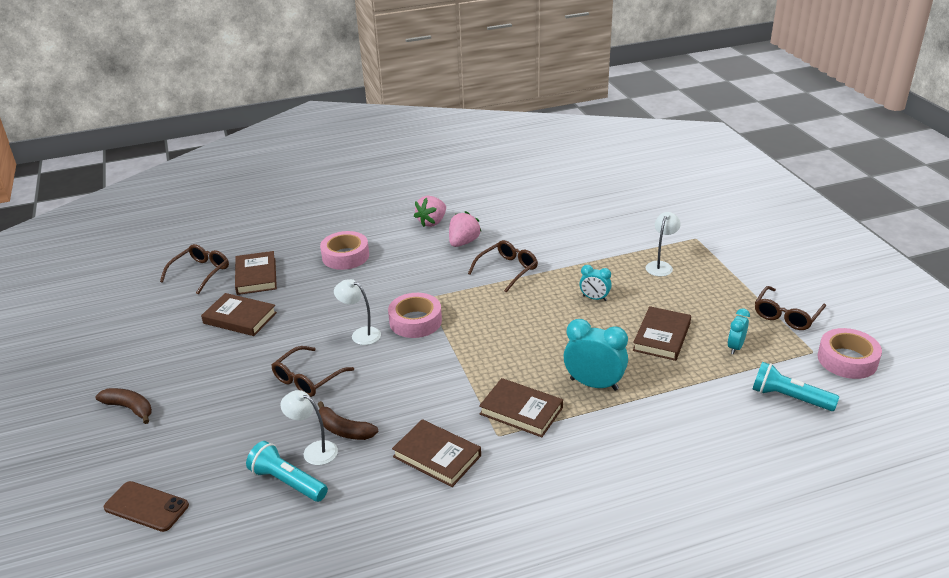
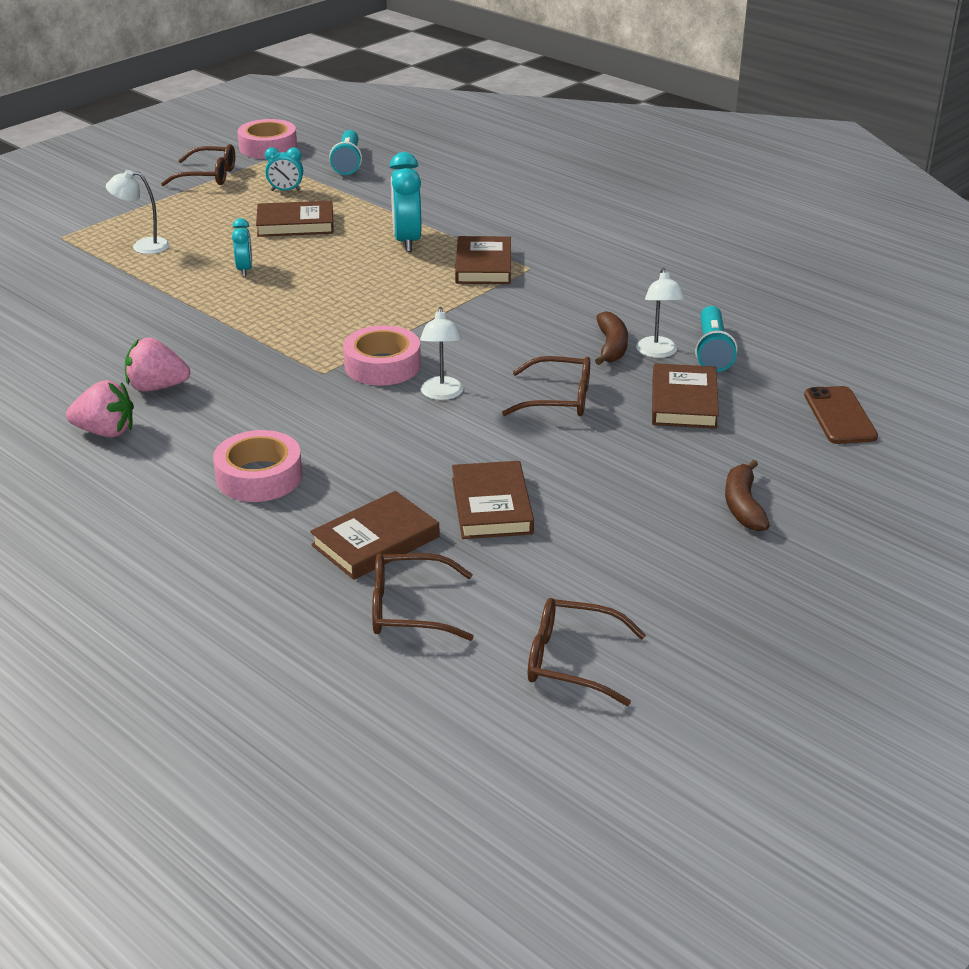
camera: 120 degrees left, 0 degrees up
brown book [392,419,481,487] -> brown book moved to [652,363,719,429]
brown glasses [468,240,538,292] -> brown glasses moved to [528,598,646,706]

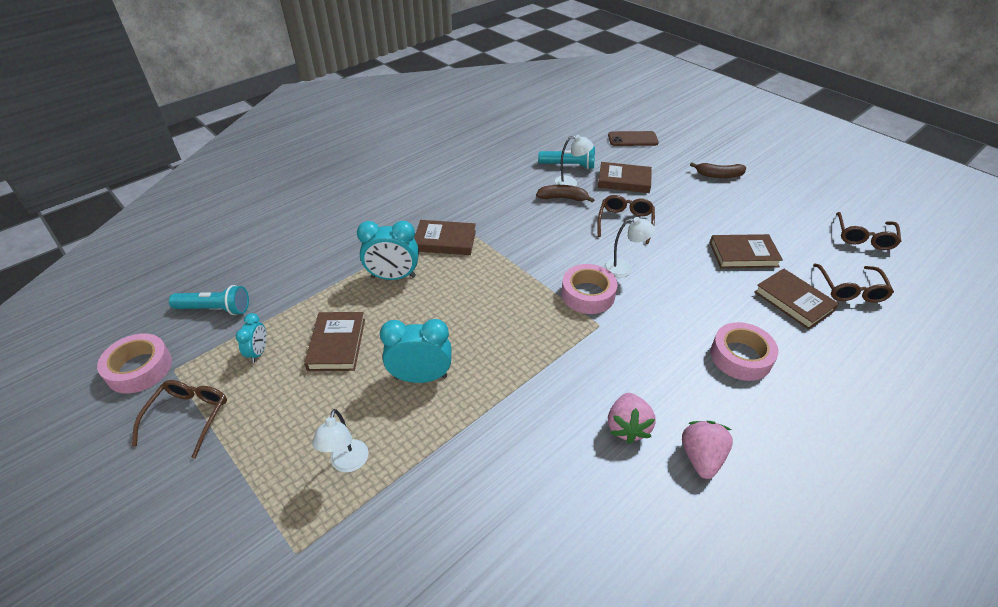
camera: 85 degrees left, 10 degrees up
turquoise clock [232,218,252,276] -> turquoise clock [380,319,452,383], size x1.76

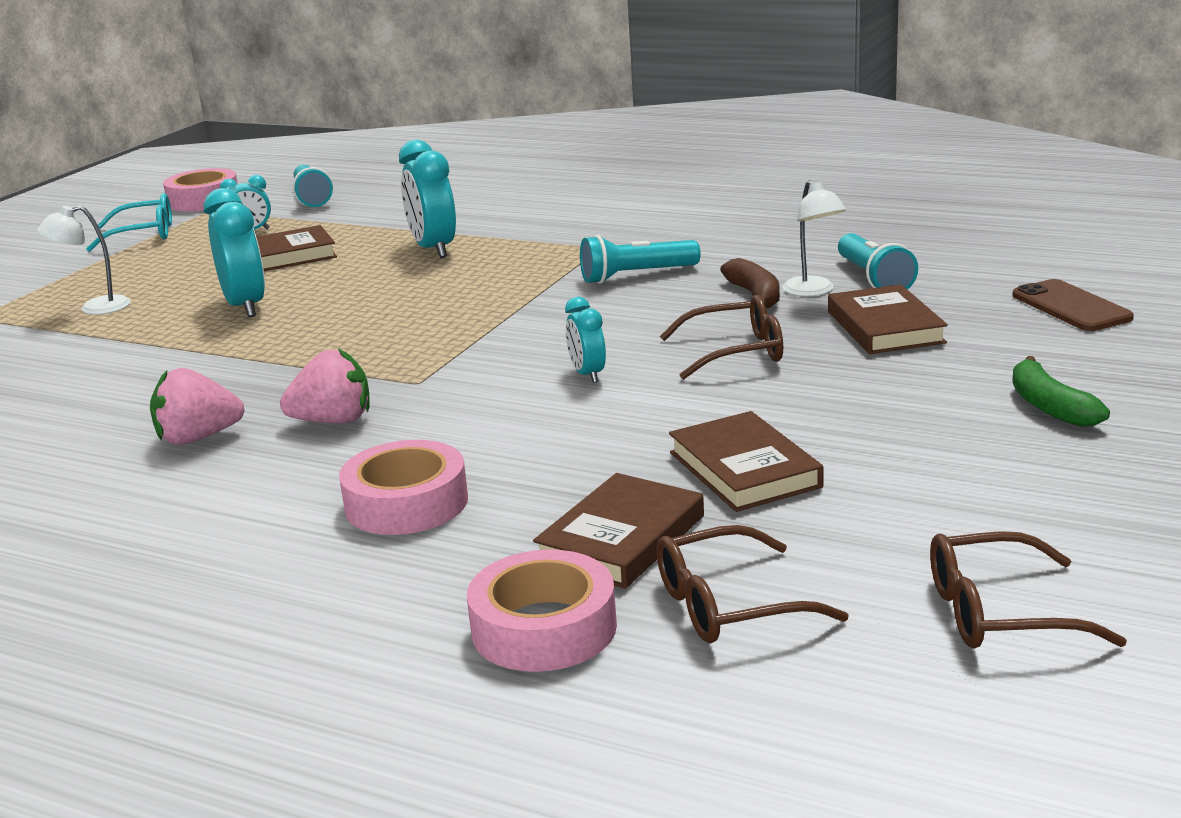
camera: 70 degrees right, 20 degrees down
brown glasses [132,380,227,459] -> turquoise glasses [86,193,172,252]
brown book [414,220,476,255] -> none
pink tape [561,264,617,314] -> pink tape moved to [467,550,617,672]
white lamp [604,217,655,277] -> turquoise clock [565,297,606,383]
pink strawberry [682,421,733,479] -> pink strawberry moved to [280,348,370,423]
brown banana [690,162,746,178] -> green banana [1012,356,1110,427]
none -> turquoise flashlight [580,235,701,284]

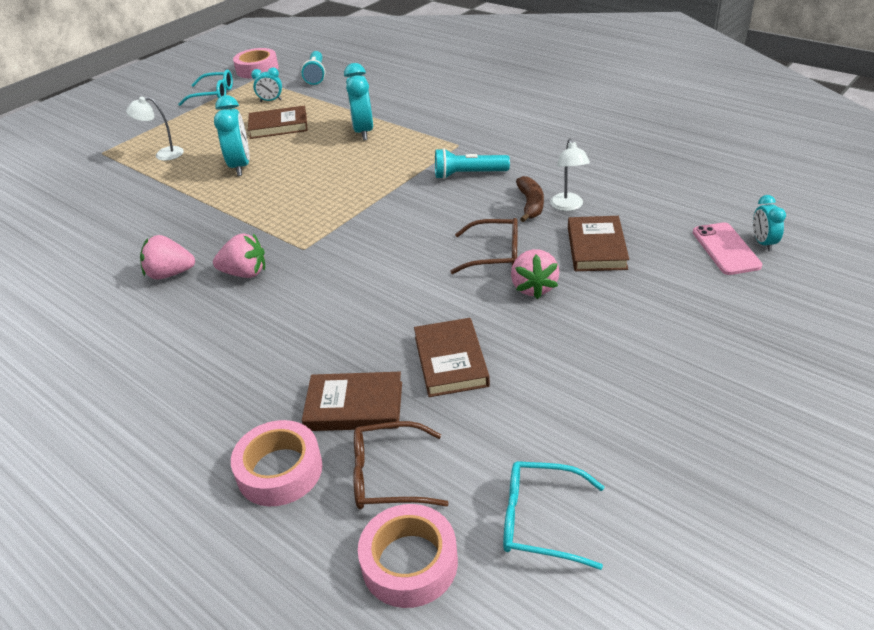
camera: 15 degrees right, 15 degrees up
pink tape [339,440,468,535] -> pink tape moved to [358,504,458,608]
brown book [533,473,704,589] -> brown book turned 45 degrees clockwise [302,372,402,431]
turquoise clock [565,297,606,383] -> turquoise clock moved to [753,195,786,251]
turquoise flashlight [838,233,918,290] -> none
brown glasses [930,531,1127,649] -> turquoise glasses [503,461,604,570]
green banana [1012,356,1110,427] -> none
brown phone [1013,279,1134,331] -> pink phone [693,222,762,275]
none -> pink strawberry [511,249,560,299]

